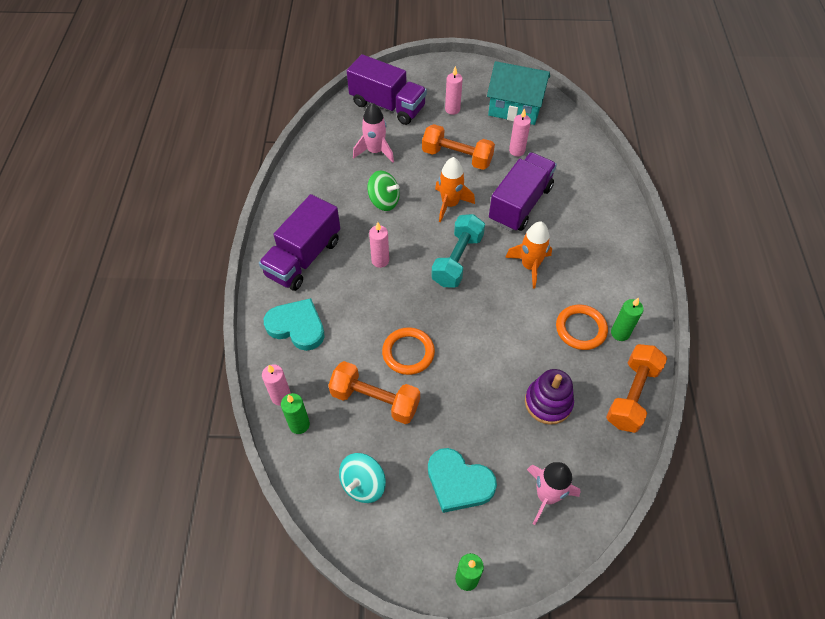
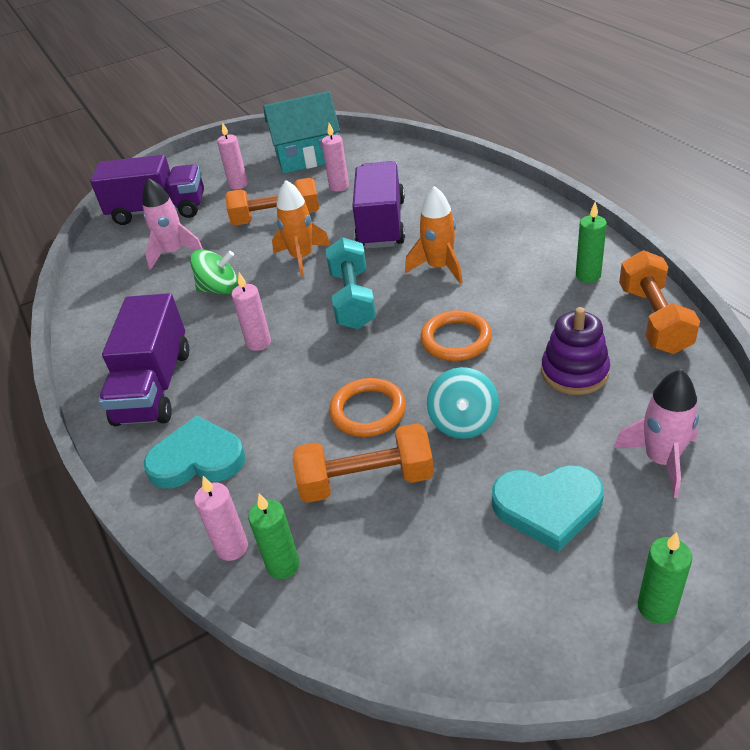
camera: 25 degrees left, 15 degrees down
turquoise spinning top [339,453,386,503] -> turquoise spinning top moved to [427,367,499,439]
orange ring [556,304,608,350] -> orange ring moved to [420,310,492,361]

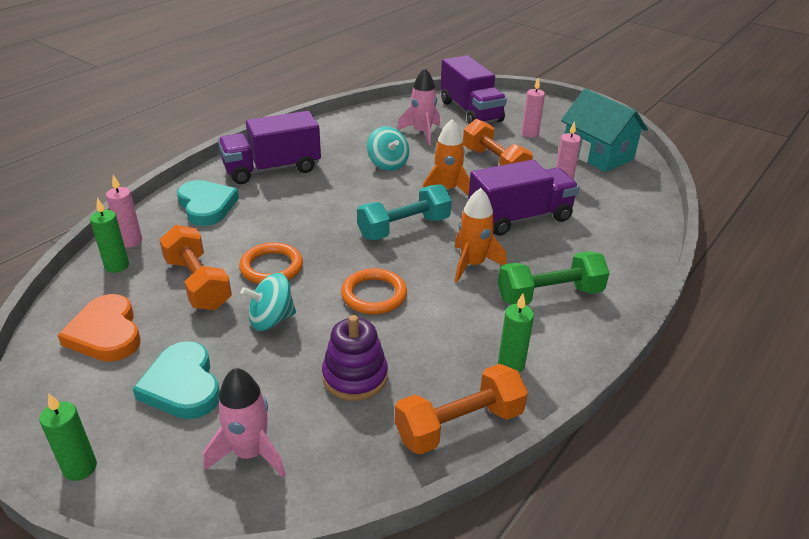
camera: 60 degrees right, 5 degrees down
green spinning top [190,249,238,295] -> turquoise spinning top [367,126,409,171]
pink candle [232,273,271,351] -> none
none -> orange heart [58,294,141,362]
none -> green dumbbell [498,251,609,305]

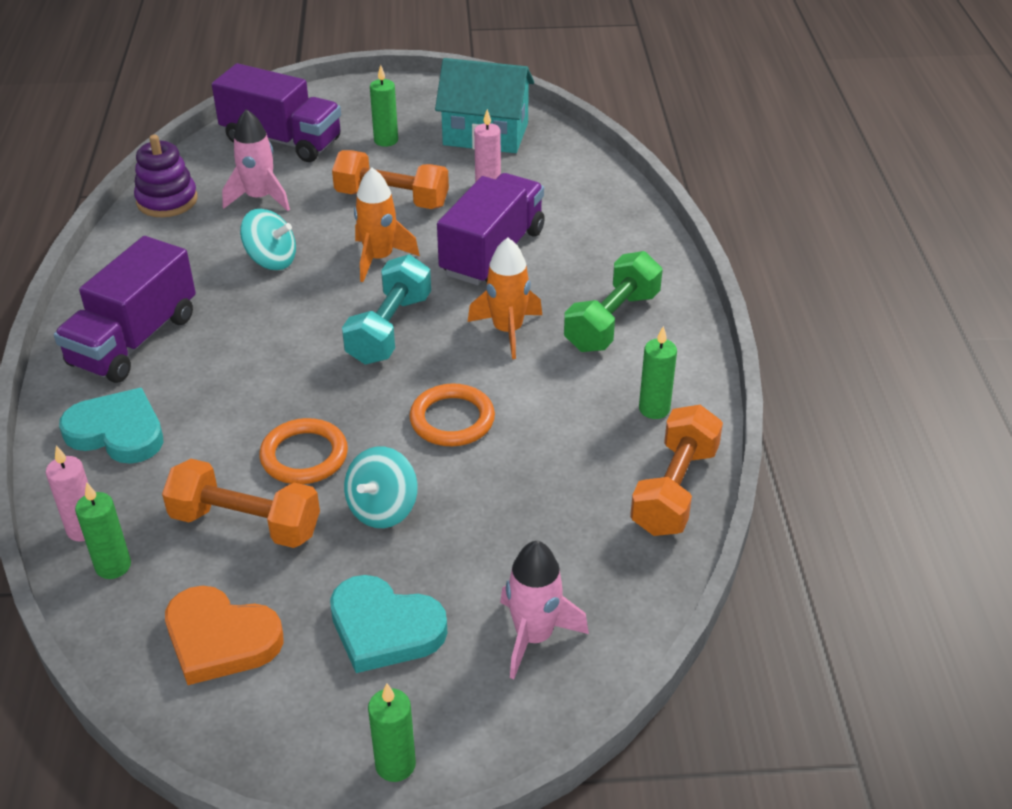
camera: 40 degrees left, 5 degrees up
purple stacking toy [322,315,388,401] -> purple stacking toy moved to [134,135,197,217]
pink candle [522,77,545,138] -> green candle [370,65,398,147]

